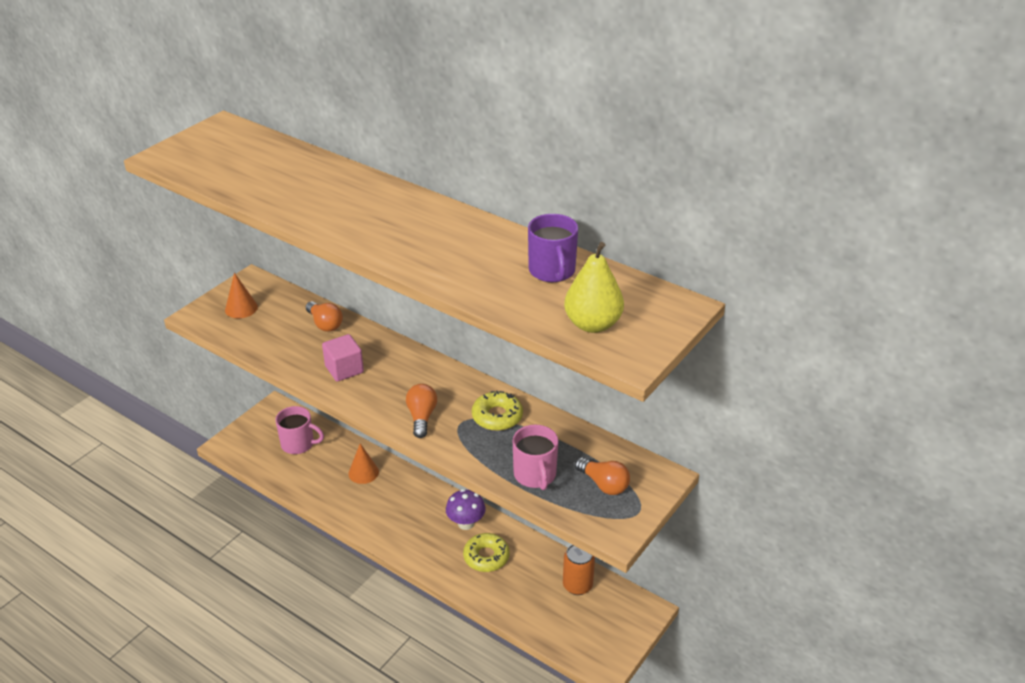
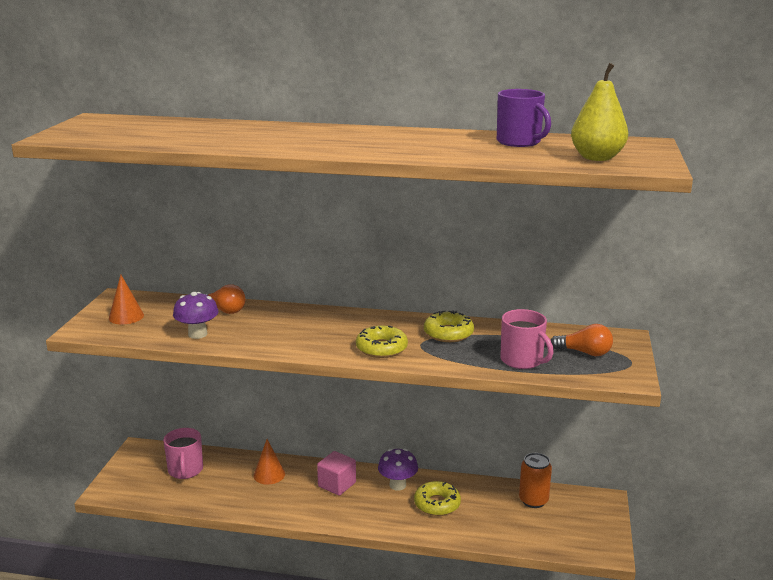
camera: 25 degrees left, 15 degrees down
pink mug [275,406,324,454] -> pink mug turned 90 degrees clockwise [163,428,203,479]
pink cube [322,334,364,382] -> pink cube moved to [317,451,356,495]
orange light bulb [406,384,437,438] -> yellow donut [356,326,408,358]
none -> purple mushroom [173,292,219,339]

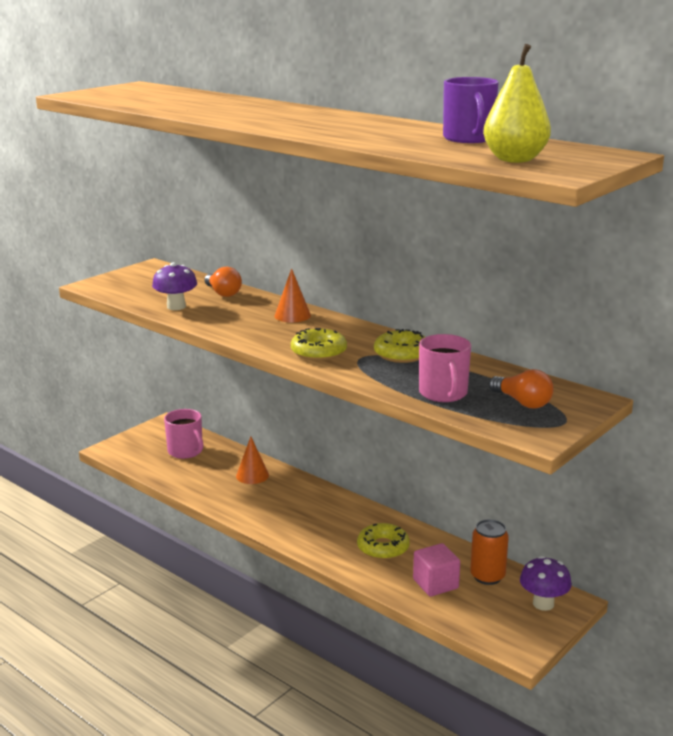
camera: 30 degrees right, 0 degrees up
orange cone [109,274,144,324] -> orange cone moved to [274,268,311,322]
pink mug [163,428,203,479] -> pink mug turned 60 degrees counterclockwise [164,409,203,459]
pink cube [317,451,356,495] -> pink cube moved to [413,543,460,597]
purple mushroom [378,448,418,491] -> purple mushroom moved to [520,556,572,611]

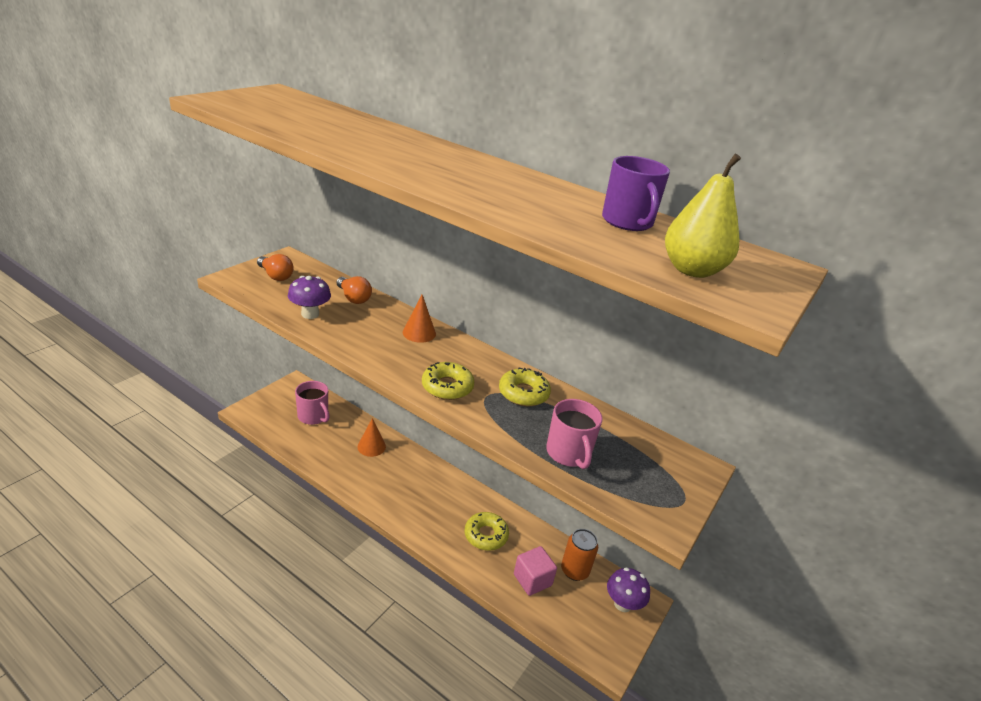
camera: 10 degrees left, 10 degrees up
orange light bulb [489,369,554,409] -> orange light bulb moved to [257,254,294,281]

